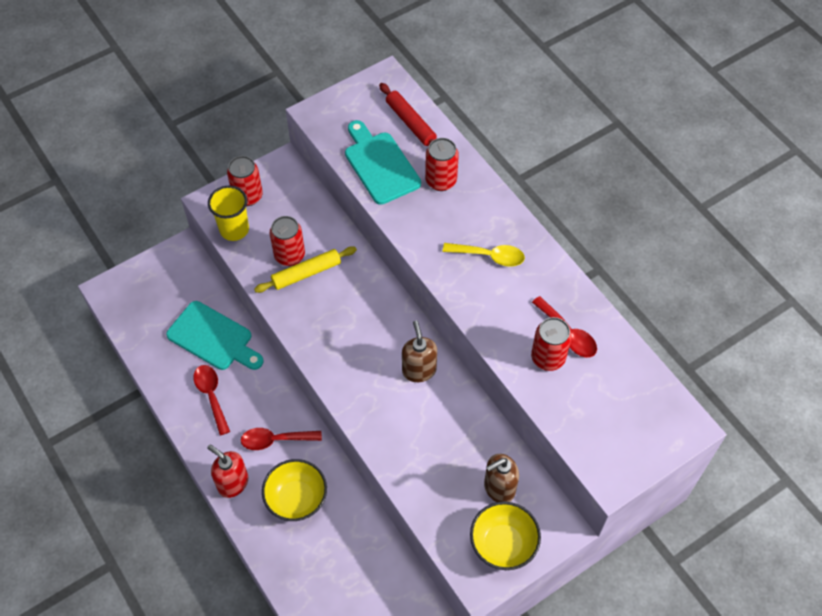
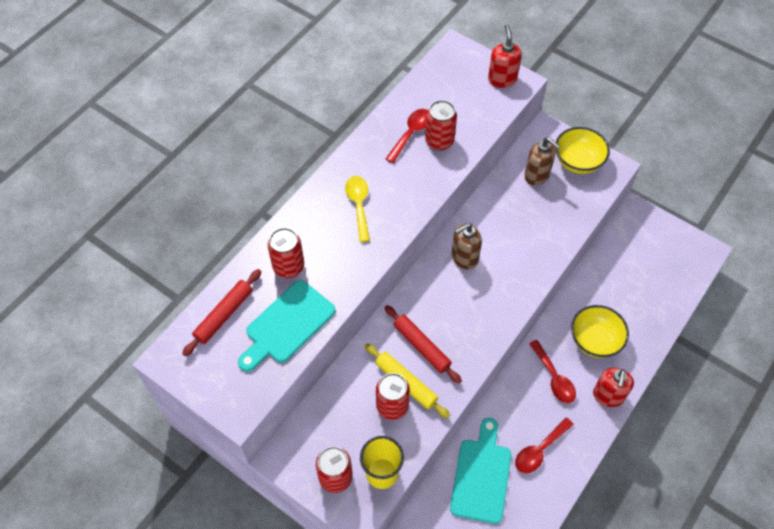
camera: 110 degrees left, 0 degrees up
none -> red rolling pin [385,305,462,384]
none -> red soap dispenser [488,24,522,88]

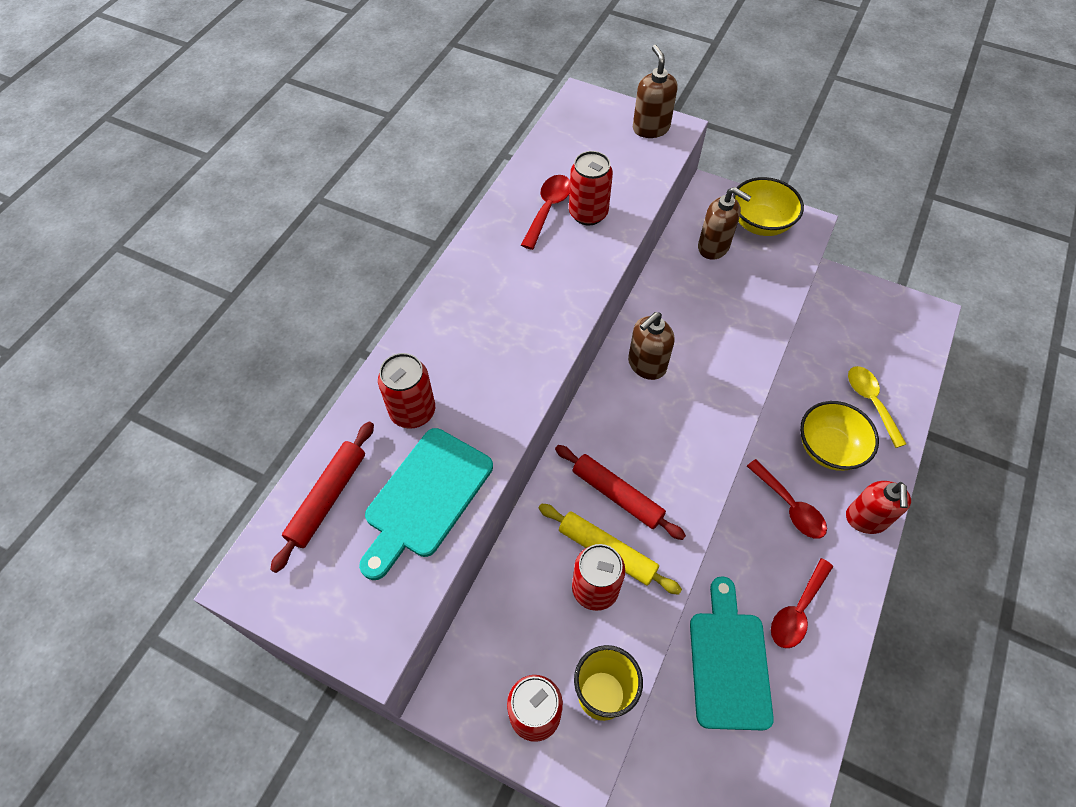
camera: 10 degrees left, 0 degrees up
yellow spoon [345,176,370,242] -> yellow spoon moved to [848,366,906,448]
red soap dispenser [488,24,522,88] -> brown soap dispenser [633,45,678,138]

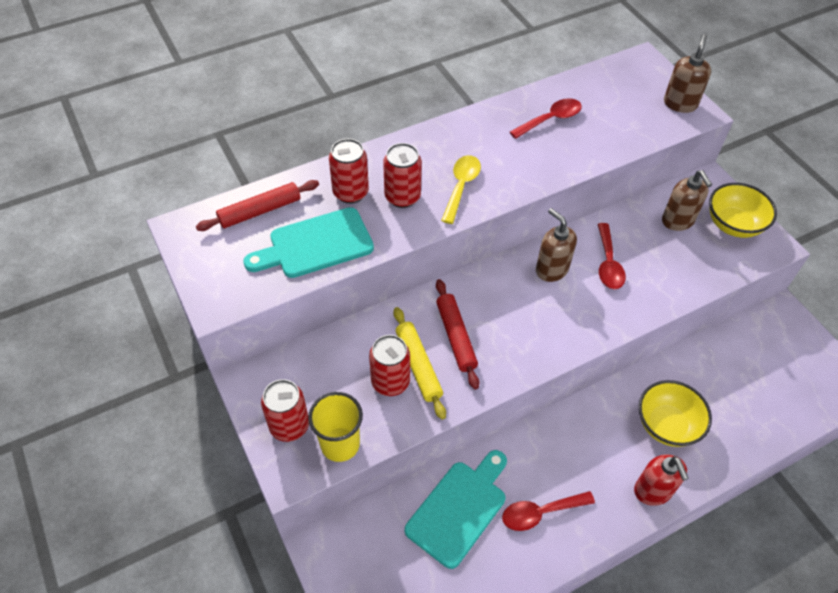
camera: 35 degrees right, 5 degrees down
red can [569,151,613,226] -> red can moved to [383,143,422,208]
brown soap dispenser [628,312,675,380] -> brown soap dispenser turned 60 degrees clockwise [536,208,577,282]
red spoon [747,459,827,539] -> red spoon moved to [598,223,626,289]
red soap dispenser [846,481,911,534] -> red soap dispenser turned 60 degrees counterclockwise [634,455,689,506]
yellow spoon [848,366,906,448] -> yellow spoon moved to [441,155,481,224]

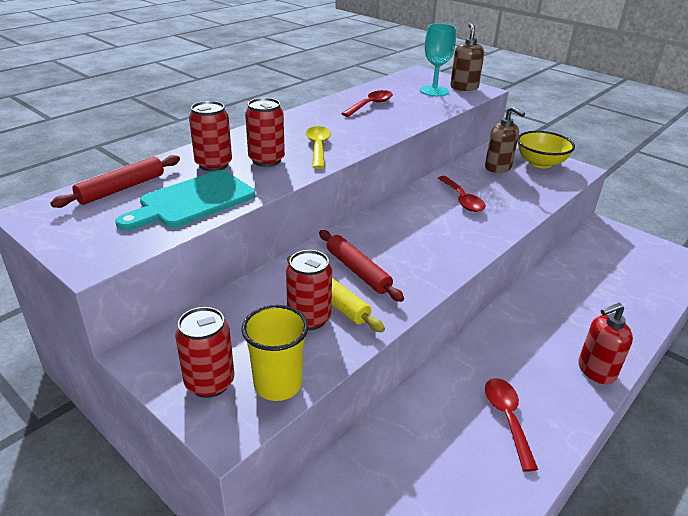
camera: 20 degrees left, 20 degrees down
turquoise cutting board [405,450,507,569] -> none
red spoon [502,491,595,531] -> red spoon turned 120 degrees clockwise [485,378,538,472]
brown soap dispenser [536,208,577,282] -> none
red soap dispenser [634,455,689,506] -> red soap dispenser turned 105 degrees clockwise [578,303,633,384]
yellow bowl [639,380,712,447] -> none
none -> turquoise goblet [420,23,456,97]

